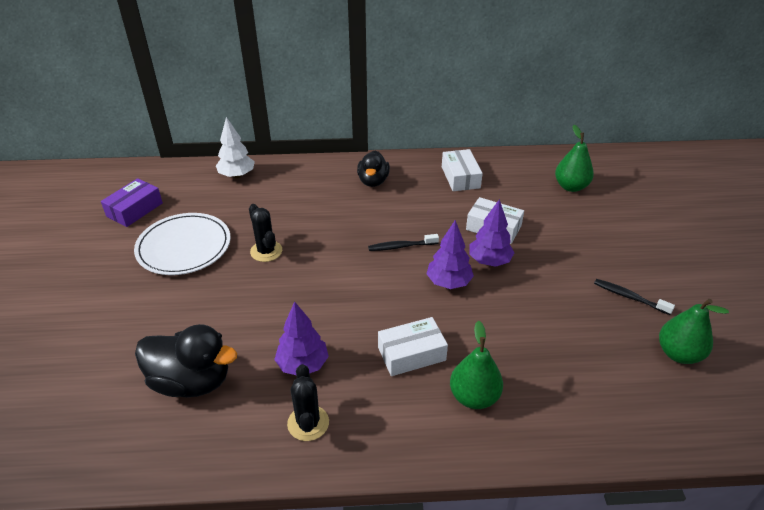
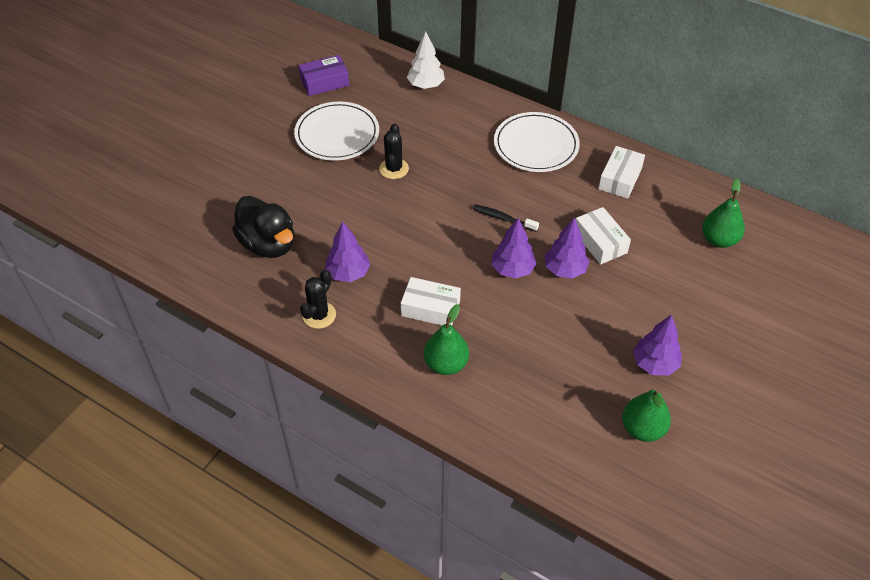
camera: 35 degrees right, 10 degrees up
black duck [357,150,390,187] -> white plate [494,112,580,172]
black toothbrush [594,279,675,315] -> purple tree [633,315,682,376]

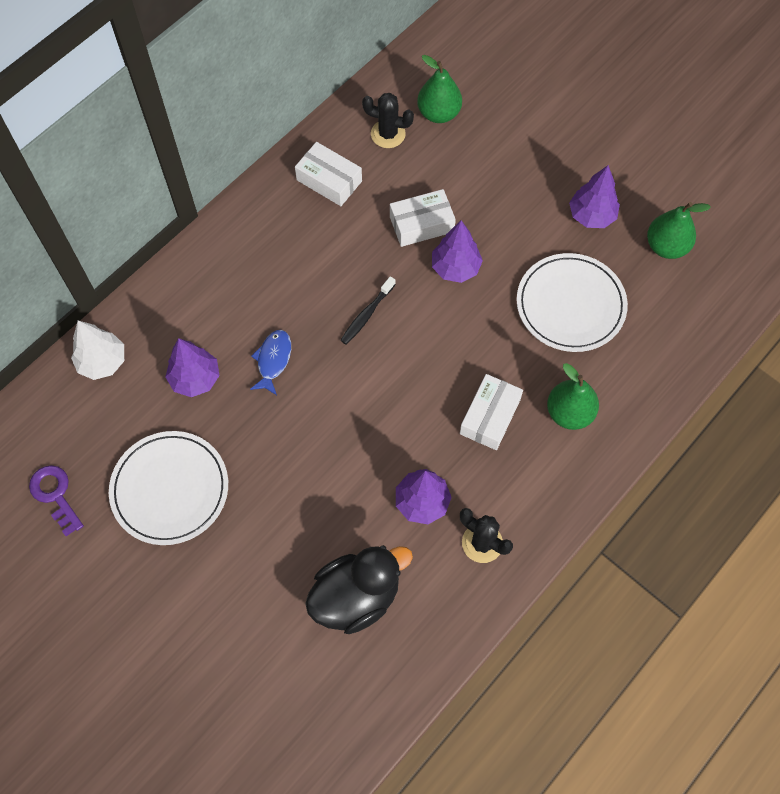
camera: 80 degrees left, 15 degrees up
purple box [299,55,349,96] -> purple key [29,465,84,536]
black cactus [379,124,409,179] -> black cactus moved to [362,93,414,148]
purple tree [491,218,537,279] -> purple tree moved to [165,338,219,397]
white plate [494,112,580,172] -> white plate moved to [517,253,628,352]
none -> blue fish [250,330,291,395]

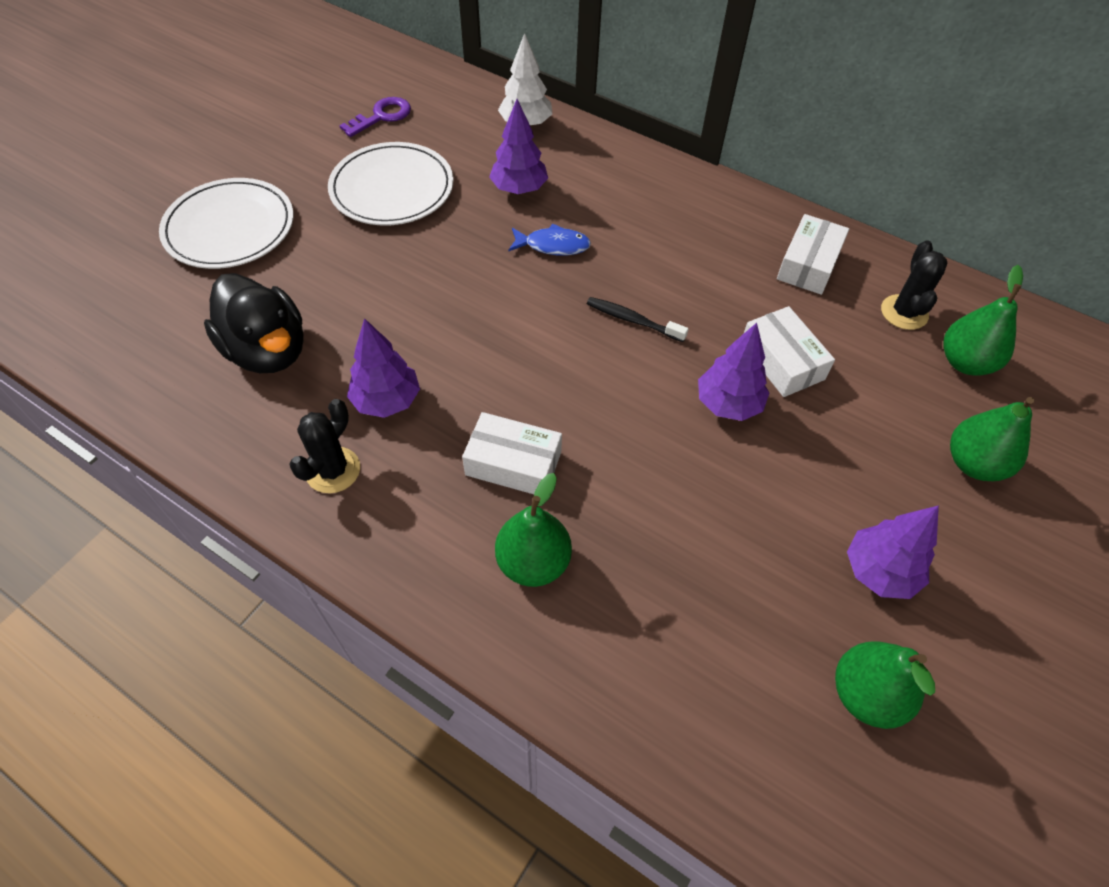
camera: 80 degrees right, 10 degrees down
white plate [517,253,628,352] -> white plate moved to [159,178,294,269]
none -> green pear [950,397,1034,481]

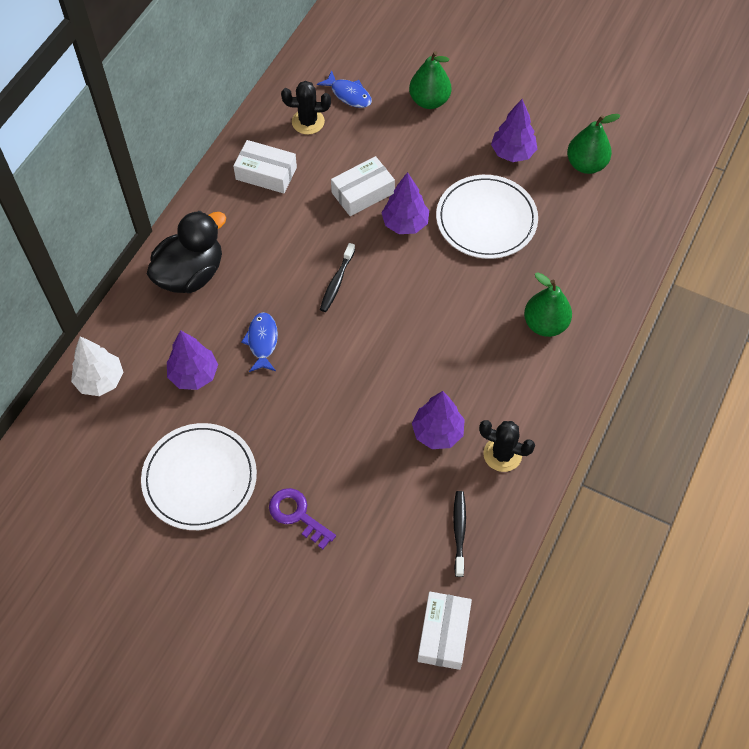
camera: 95 degrees left, 5 degrees up
white plate [159,178,294,269] -> white plate moved to [436,175,538,259]
black duck [204,273,304,373] -> black duck moved to [147,211,226,293]
purple key [339,97,411,137] -> purple key moved to [269,488,336,549]
white box [462,412,562,494] -> white box moved to [417,592,472,670]
green pear [943,265,1023,376] -> blue fish [317,70,372,108]
none -> black toothbrush [453,491,466,577]

